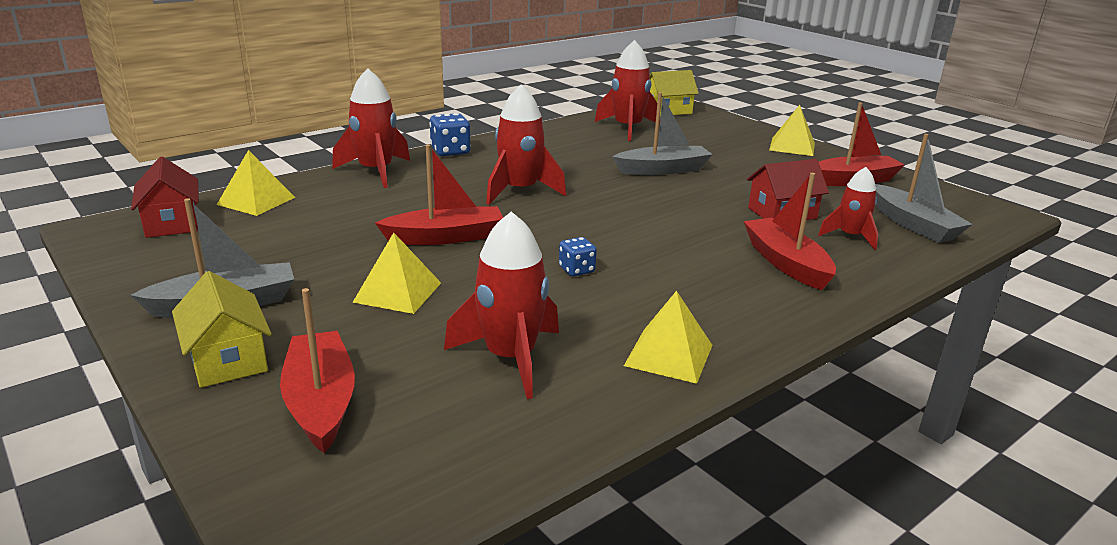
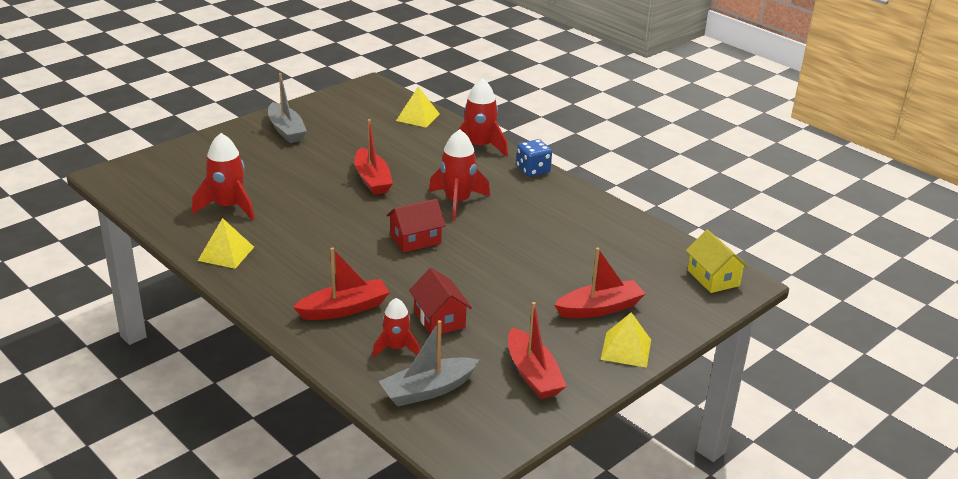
camera: 85 degrees right, 5 degrees up
red house [131,157,199,238] -> red house moved to [387,199,446,252]
yellow house [172,271,272,388] -> none
red boat [280,288,355,453] -> red boat moved to [554,248,646,318]
yellow pyramid [352,233,441,314] -> none
blue dice [559,237,597,276] -> none
red rocket [595,40,660,141] -> none
grey boat [612,92,713,175] -> none

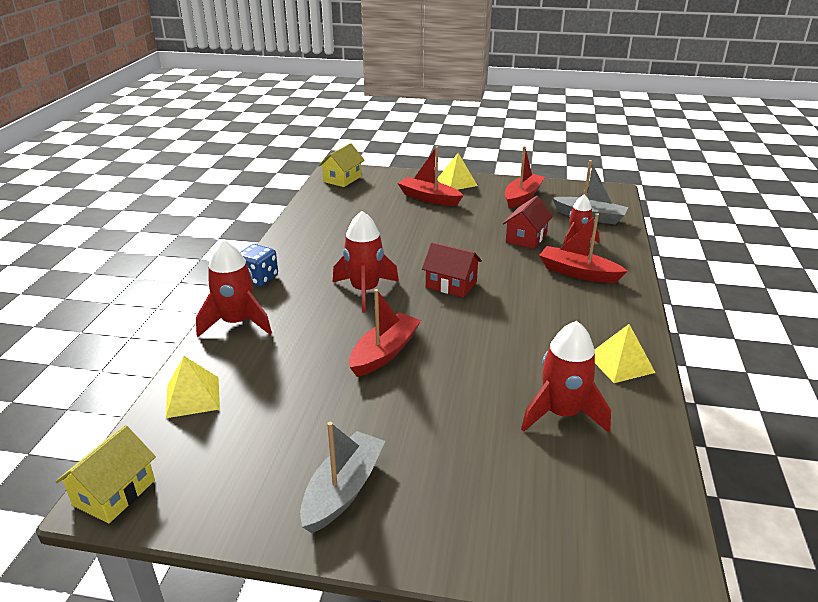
camera: 125 degrees left, 0 degrees up
none -> yellow house [55,425,156,524]

